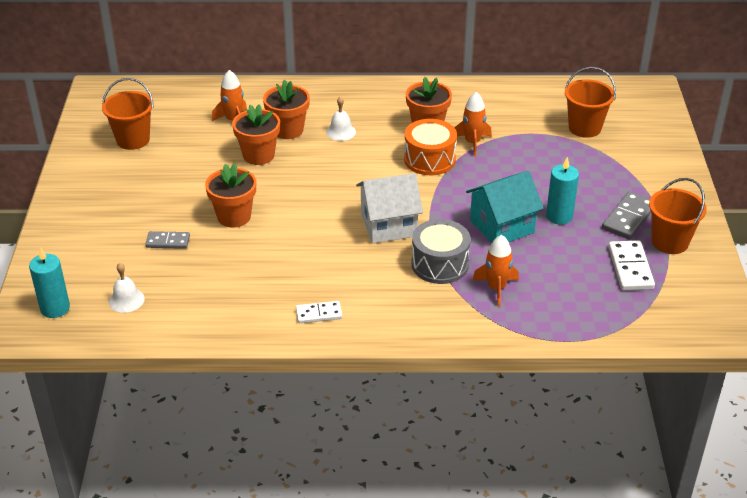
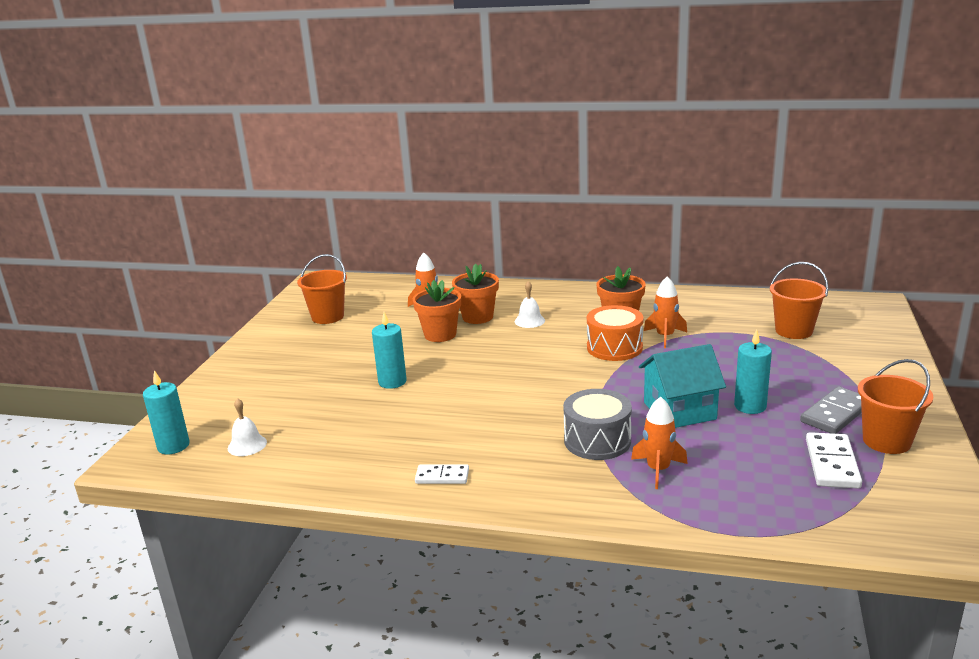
camera: 15 degrees right, 15 degrees down
grey domino [145,231,190,249] -> none
orange flower pot [205,163,256,227] -> turquoise candle [372,312,407,389]
white house [356,173,423,243] -> none

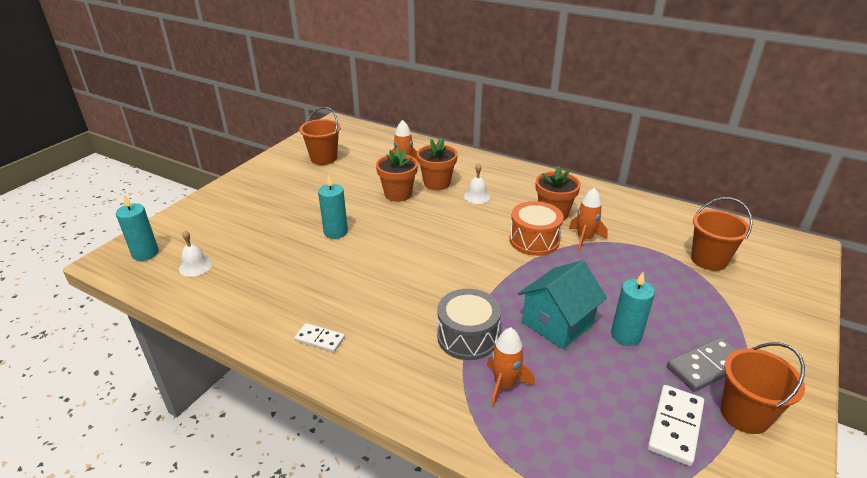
camera: 15 degrees right, 10 degrees up
turquoise house [639,344,726,428] -> turquoise house turned 45 degrees counterclockwise [518,260,607,349]

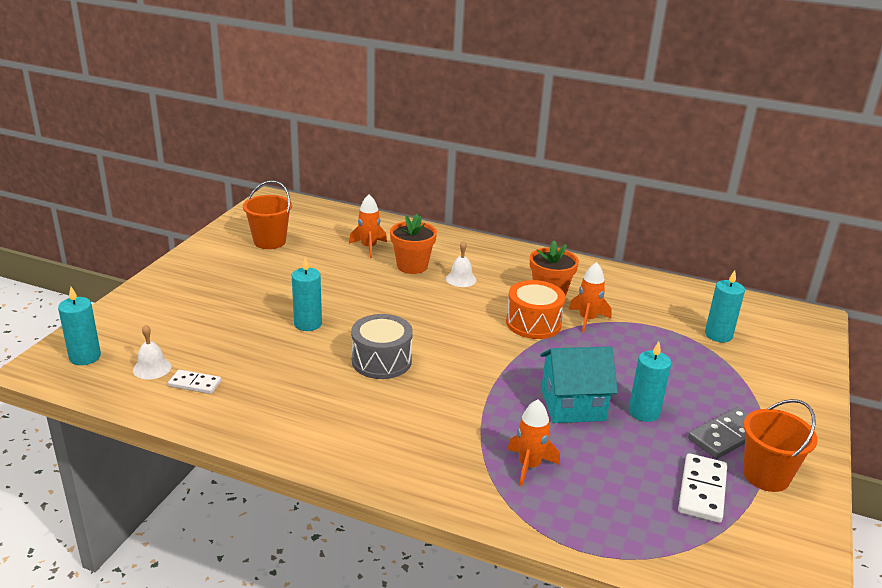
camera: 10 degrees left, 5 degrees down
white domino [294,323,345,352] -> white domino moved to [168,370,221,394]
orange flower pot [376,148,418,202] -> none
grey drum [437,289,501,360] -> grey drum moved to [351,314,413,379]
turquoise house [518,260,607,349] -> turquoise house turned 45 degrees clockwise [540,346,618,423]
orange bucket [691,197,753,271] -> turquoise candle [705,270,745,342]

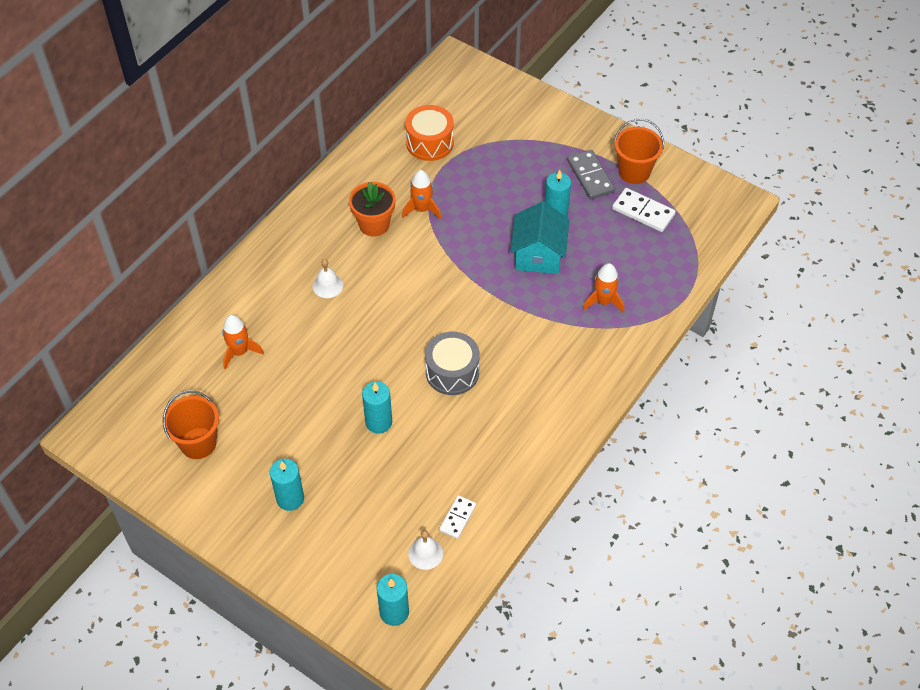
camera: 75 degrees left, 25 degrees up
orange flower pot [390,214,437,274] -> none
orange drum [506,280,565,339] -> orange drum moved to [405,105,454,161]
turquoise candle [705,270,745,342] -> turquoise candle moved to [270,459,304,511]

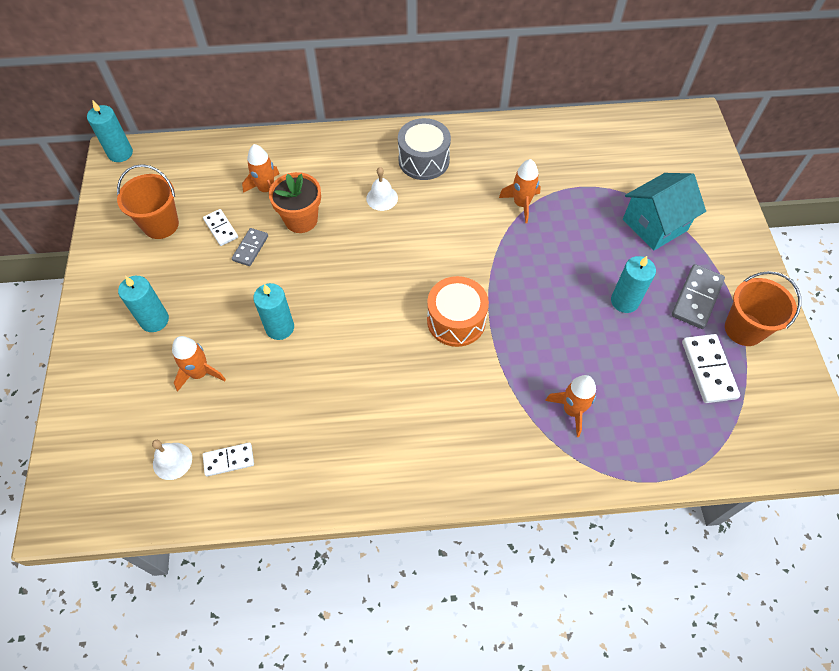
camera: 50 degrees right, 5 degrees up
orange flower pot [349,182,395,237] -> orange flower pot moved to [269,172,321,233]
turquoise candle [377,574,409,626] -> turquoise candle moved to [87,100,133,162]
orange drum [405,105,454,161] -> orange drum moved to [427,276,489,347]
grey drum [425,332,480,395] -> grey drum moved to [398,118,451,180]
turquoise house [510,201,569,274] -> turquoise house moved to [623,173,706,250]
none -> orange rocket [172,336,226,391]
none -> white domino [203,209,238,246]
none -> grey domino [232,228,268,266]

